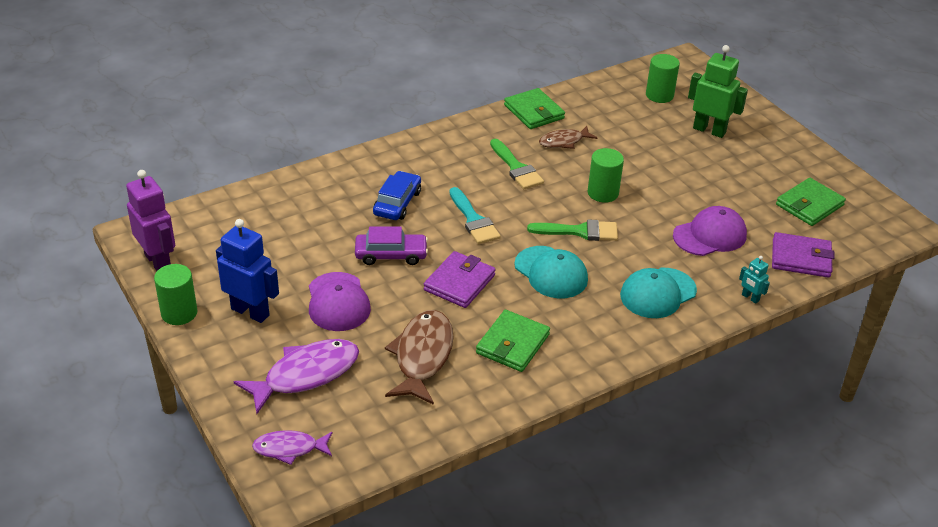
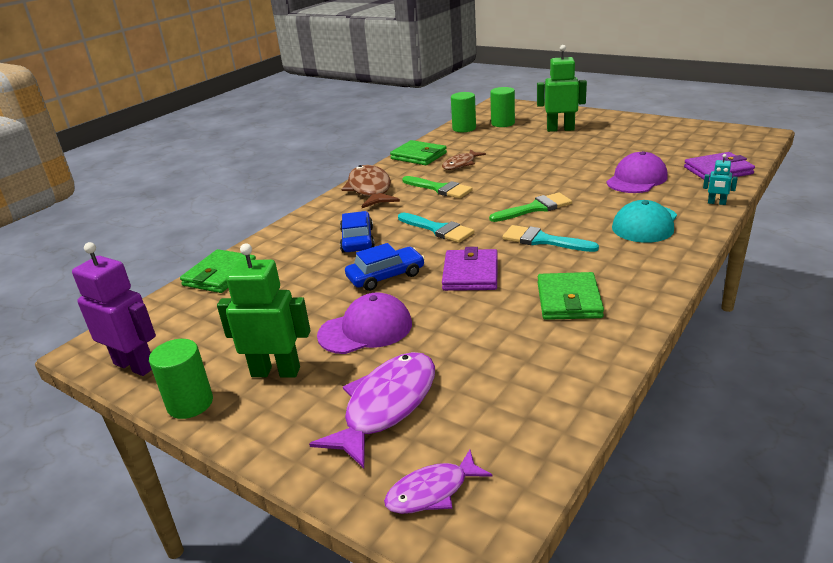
camera: 20 degrees left, 10 degrees down
blue robot [216,219,279,323] -> green robot [217,244,310,377]
purple cap [309,272,371,331] -> purple cap turned 75 degrees counterclockwise [317,292,412,354]
purple car [355,226,428,265] -> blue car [345,243,425,291]
brown fish [385,310,454,405] -> brown fish moved to [342,165,400,208]
turquoise cap [514,246,588,298] -> turquoise brush [502,225,599,252]
green cylinder [588,148,624,203] -> green cylinder moved to [451,92,476,132]
green wallet [776,178,846,226] -> green wallet moved to [180,249,256,293]

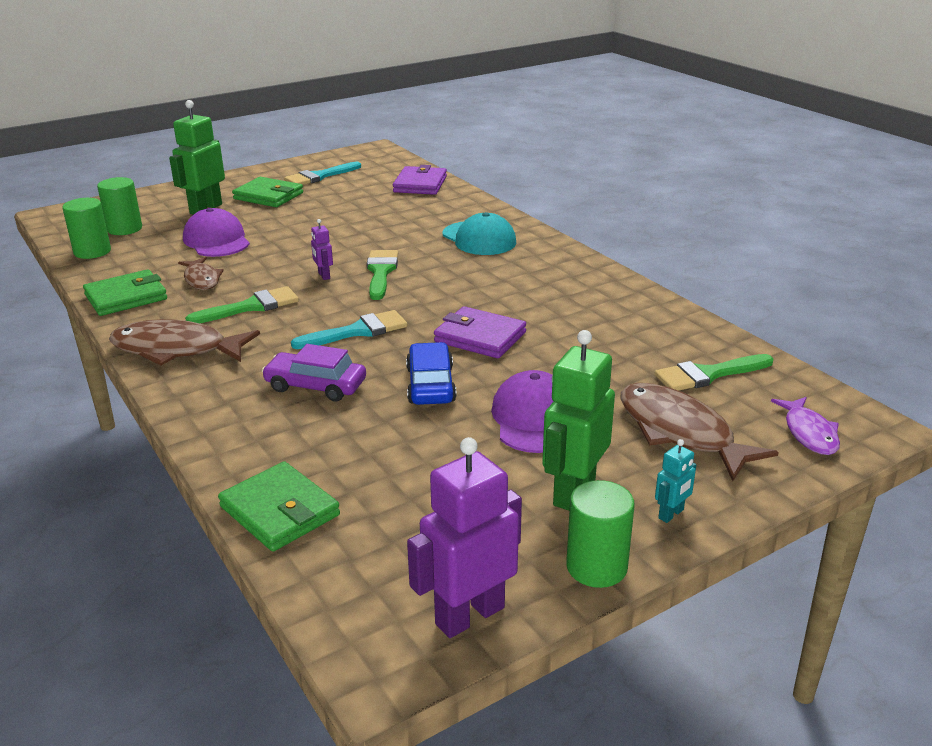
camera: 70 degrees left, 0 degrees up
purple fish [309,352,435,468] -> brown fish [620,383,779,481]
blue car [340,211,375,253] -> purple car [262,344,366,401]
turquoise brush [502,225,599,252] -> turquoise brush moved to [284,162,361,185]
green wallet [538,272,604,320] -> green wallet moved to [232,177,303,207]
purple cap [606,151,668,193] -> purple cap moved to [183,208,250,257]
turquoise robot [703,154,738,205] -> turquoise robot moved to [655,439,696,523]
none -> purple robot [311,219,333,280]
none -> green brush [655,354,773,391]

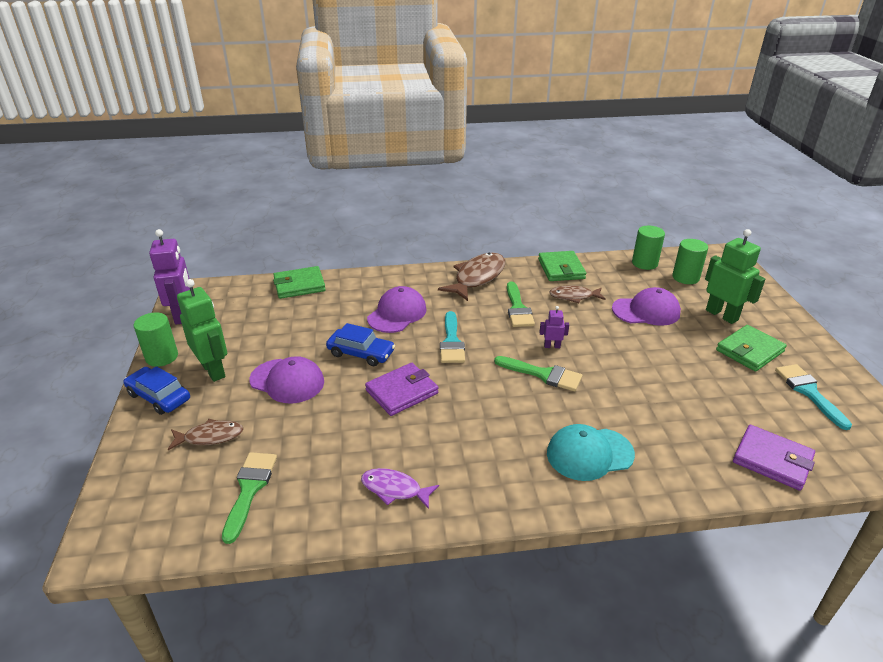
camera: 115 degrees right, 5 degrees up
purple car [262,344,366,401] -> purple cap [367,286,427,333]
brown fish [620,383,779,481] -> brown fish [168,419,244,450], size x0.59
turquoise robot [655,439,696,523] -> blue car [123,366,190,415]
purple fish [771,397,840,455] -> purple fish moved to [361,468,439,509]

